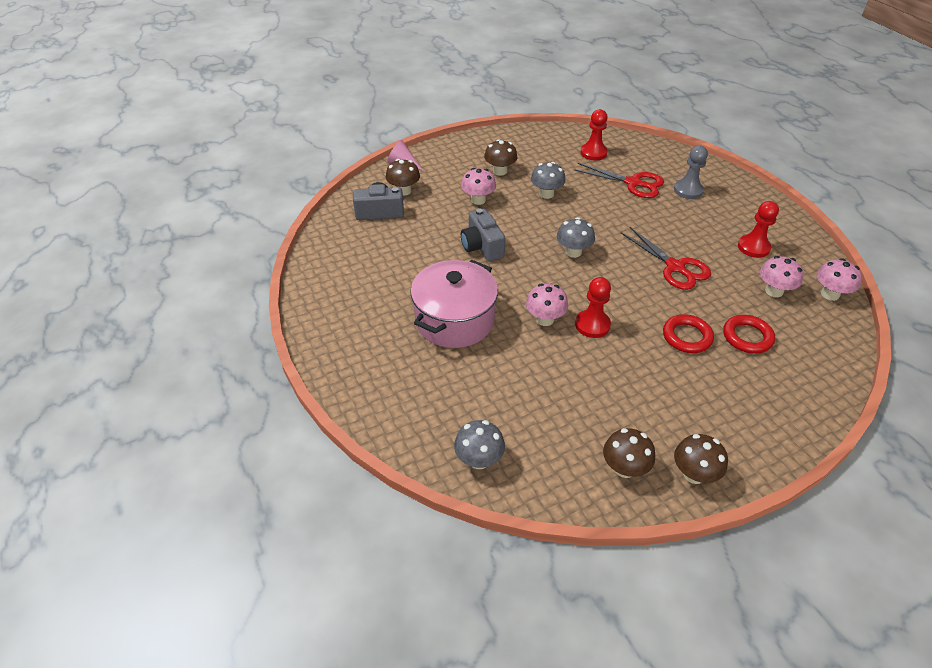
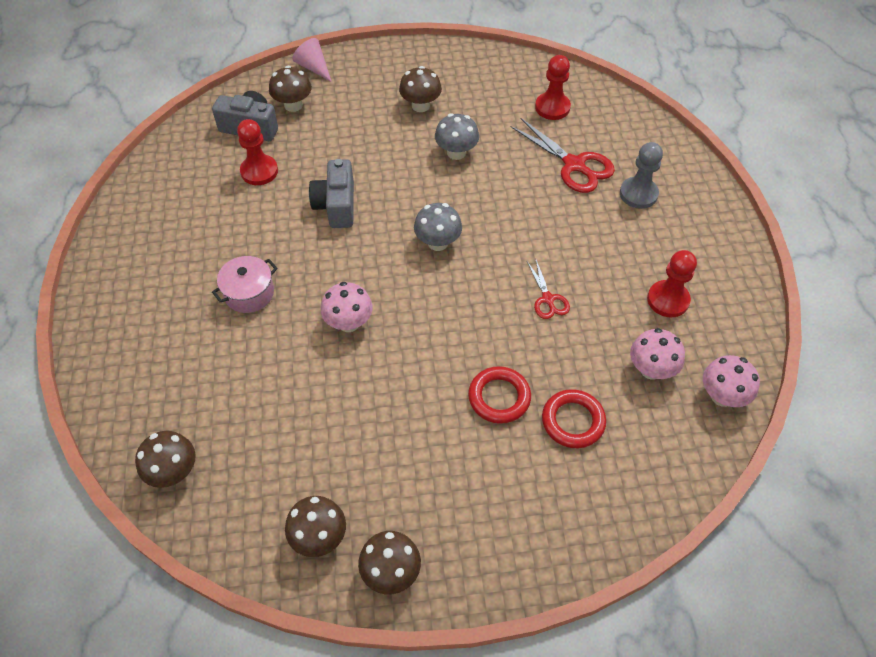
camera: 20 degrees right, 10 degrees up
pink pot [410,260,498,348] -> pink pot [212,256,278,313], size x0.53
grey mushroom [454,420,505,469] -> brown mushroom [135,431,196,488]
pink mushroom [461,168,496,205] -> none
red pawn [575,277,611,338] -> red pawn moved to [237,119,278,185]
red scissors [621,227,711,290] -> red scissors [527,260,570,319], size x0.56

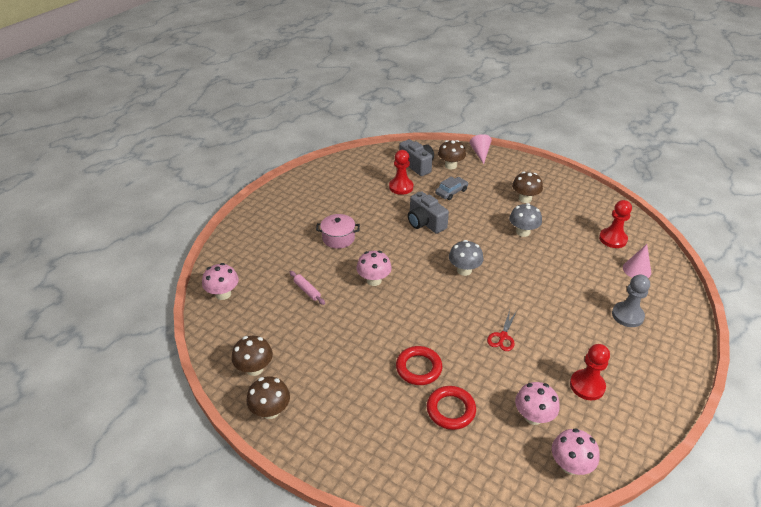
camera: 40 degrees right, 15 degrees down
brown mushroom [135,431,196,488] -> pink mushroom [202,263,239,300]
grey camera [309,159,354,228] -> grey camera turned 75 degrees counterclockwise [408,191,449,234]
red scissors [510,118,615,193] -> none
none -> pink rolling pin [290,271,325,305]
none -> grey car [435,176,468,200]
none -> pink cone [623,244,651,278]

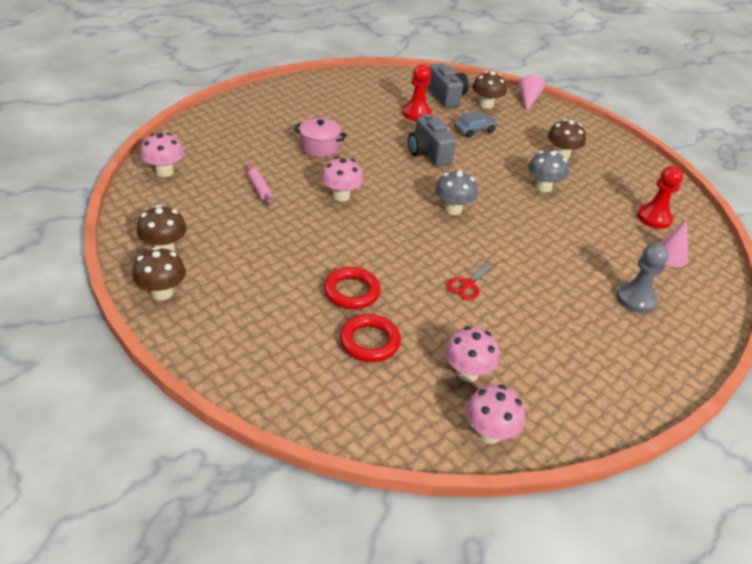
camera: 10 degrees right, 0 degrees up
red pawn [570,344,610,400] -> none

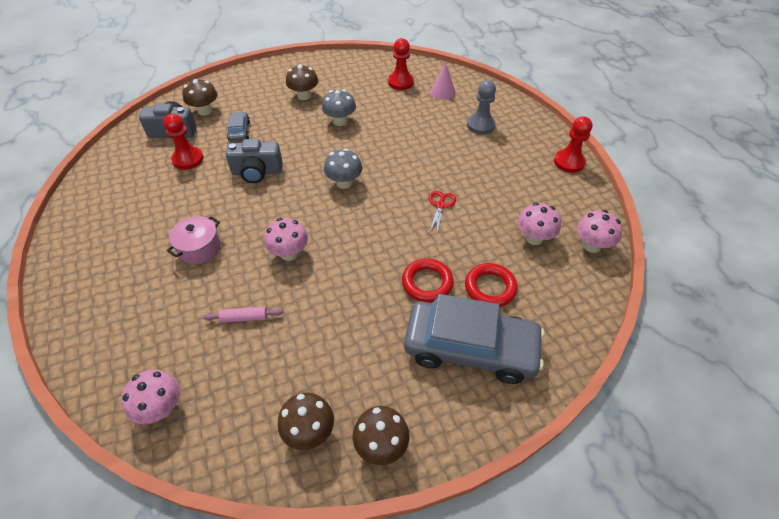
camera: 65 degrees left, 10 degrees up
red scissors [446,259,496,300] -> red scissors turned 135 degrees counterclockwise [429,191,456,233]
pink cone [518,75,545,111] -> none
none -> grey car [404,294,545,384]
none -> red pawn [554,116,592,173]

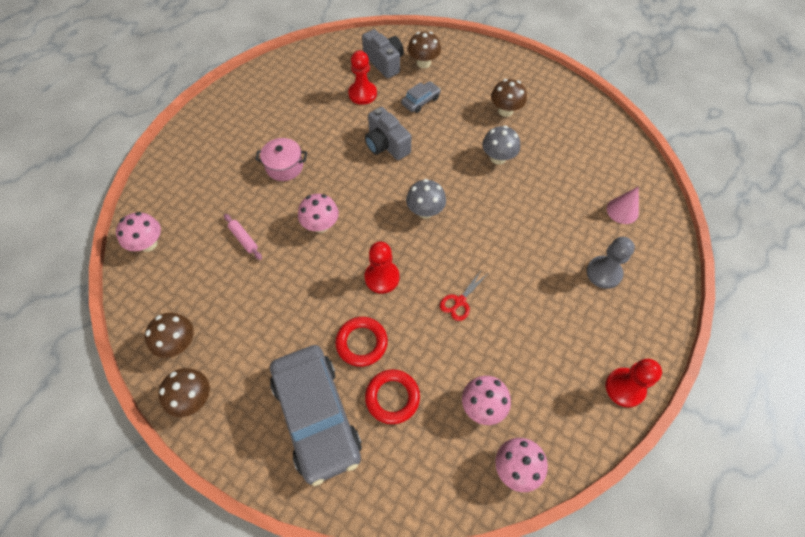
camera: 55 degrees right, 10 degrees up
red pawn [388,38,414,90] -> red pawn moved to [365,242,400,294]
red scissors [429,191,456,233] -> red scissors turned 150 degrees clockwise [440,269,487,321]

